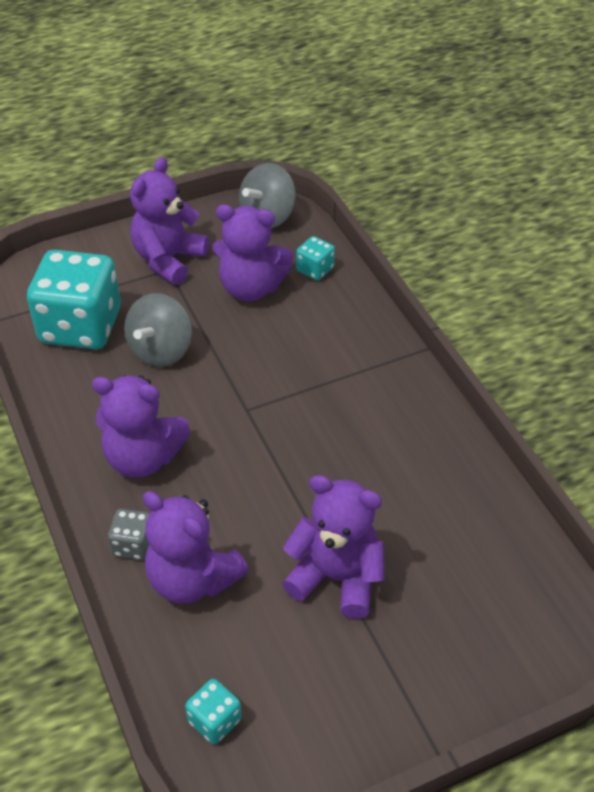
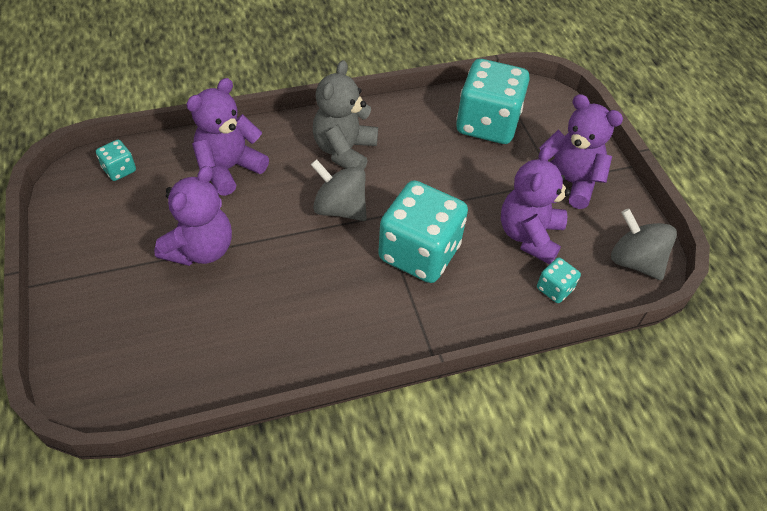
camera: 95 degrees right, 5 degrees up
purple teddy bear [92,375,190,477] -> grey teddy bear [313,60,378,169]
grey dice [108,509,150,560] -> none
grey spinning top [124,293,192,367] -> grey spinning top moved to [311,159,367,221]
none -> turquoise dice [378,180,468,283]

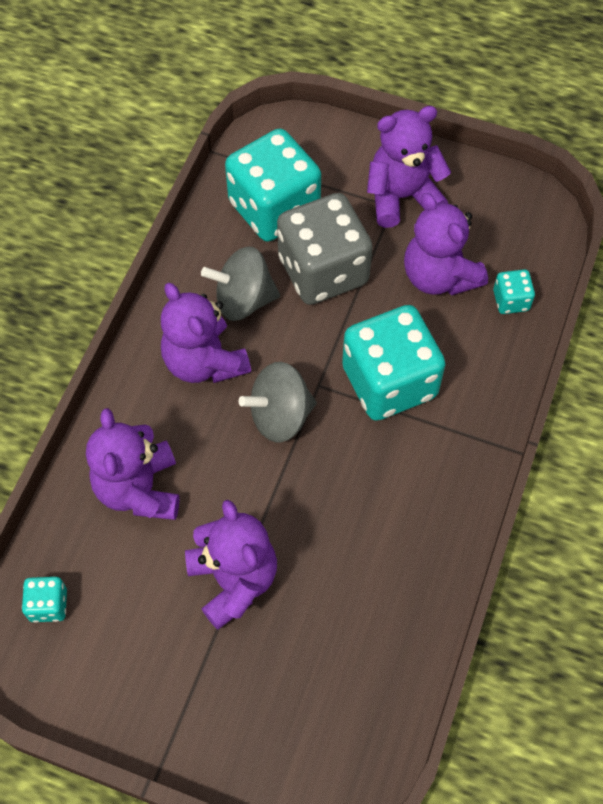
camera: 50 degrees left, 10 degrees up
grey teddy bear [313,60,378,169] -> purple teddy bear [161,283,251,383]
grey spinning top [611,208,677,280] -> grey spinning top moved to [201,247,280,321]
none -> grey dice [277,193,373,305]

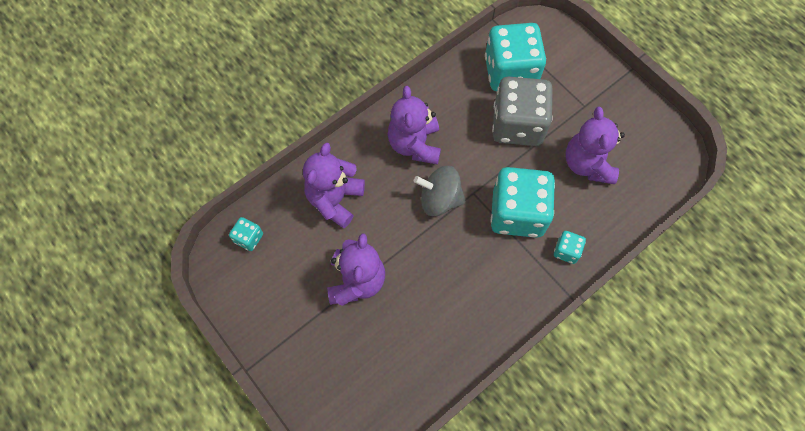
camera: 30 degrees right, 5 degrees up
grey spinning top [201,247,280,321] -> none
purple teddy bear [367,106,451,228] -> none
turquoise dice [493,269,535,314] -> turquoise dice moved to [554,231,586,264]

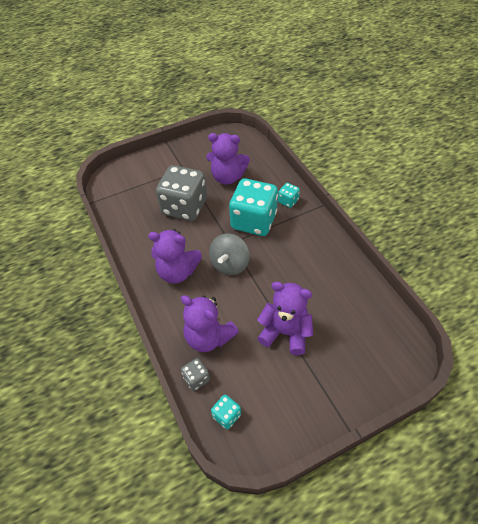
camera: 75 degrees left, 15 degrees down
turquoise dice [485,23,546,91] -> none
none -> grey dice [181,358,210,391]

